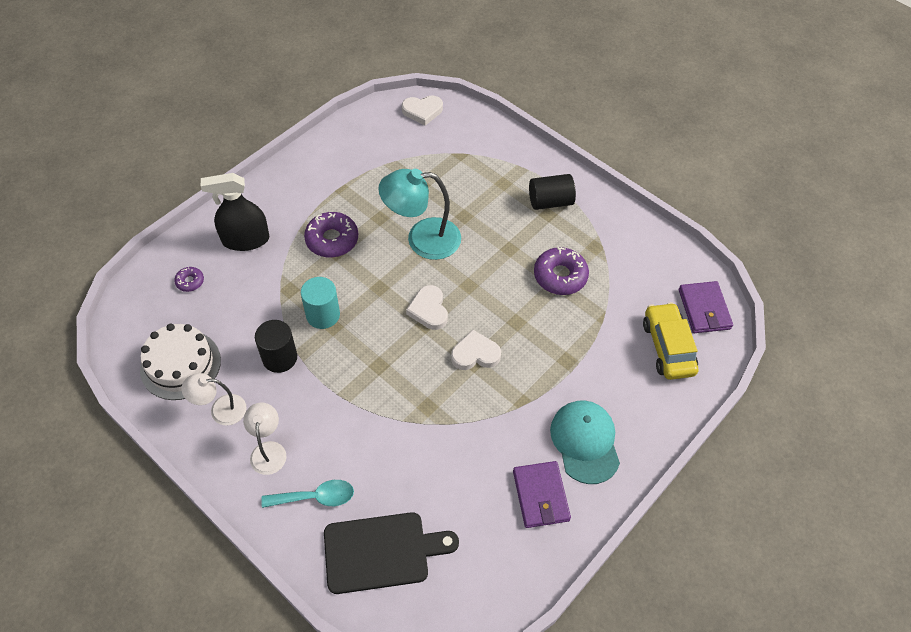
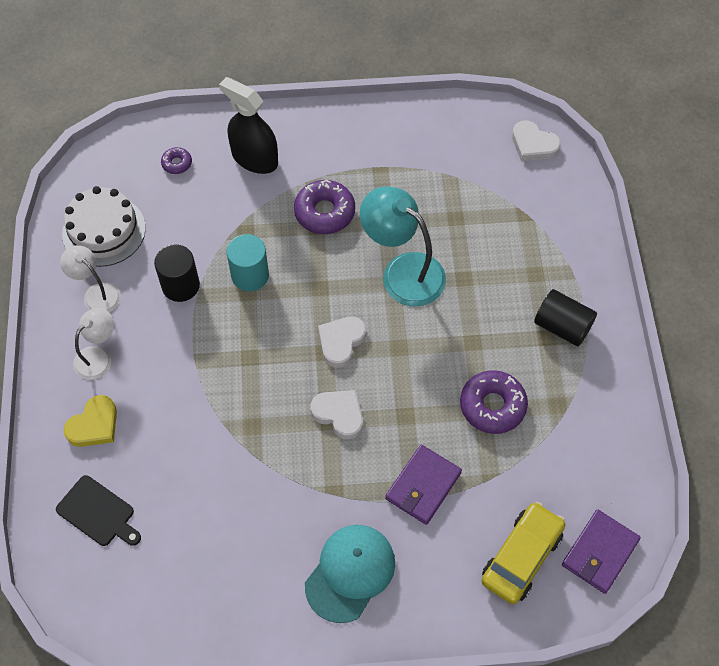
camera: 45 degrees right, 5 degrees up
turquoise spoon [261,480,354,508] -> yellow heart [64,395,117,447]
black cutting board [324,512,459,594] -> black cutting board [56,475,141,546], size x0.65
purple wallet [513,461,571,528] -> purple wallet moved to [385,445,462,525]

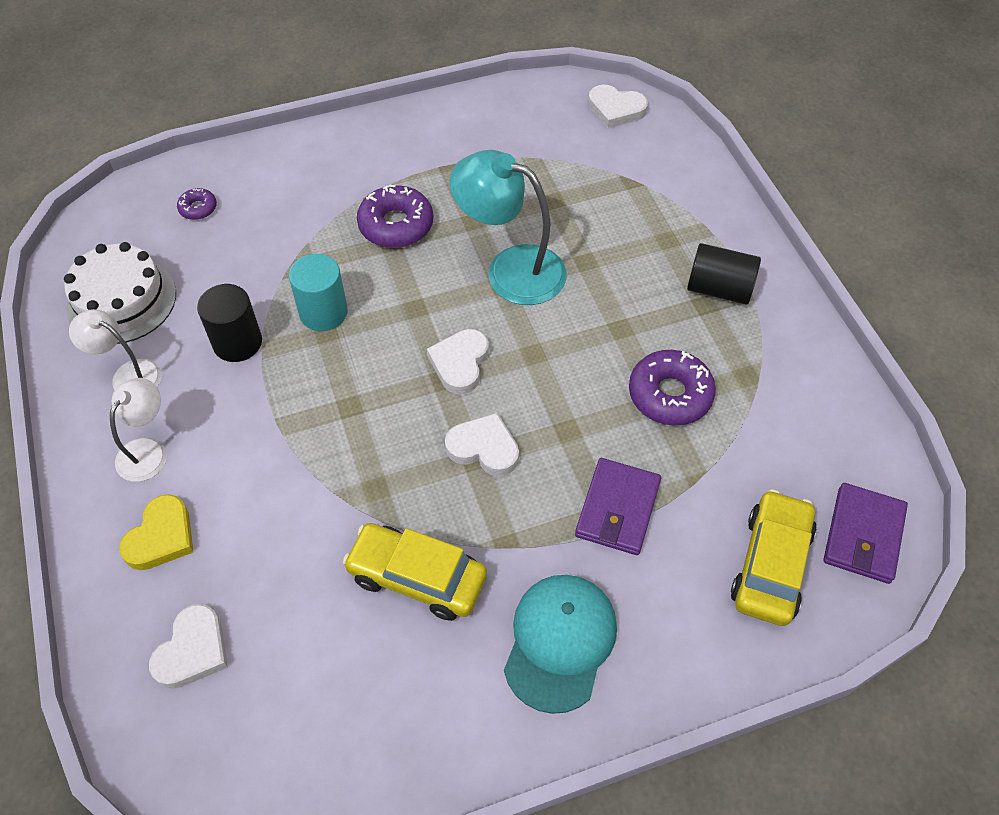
camera: 15 degrees left, 5 degrees down
black cutting board [56,475,141,546] -> white heart [149,604,228,689]
black spray bottle [219,77,278,174] -> none
none -> yellow car [343,523,487,621]

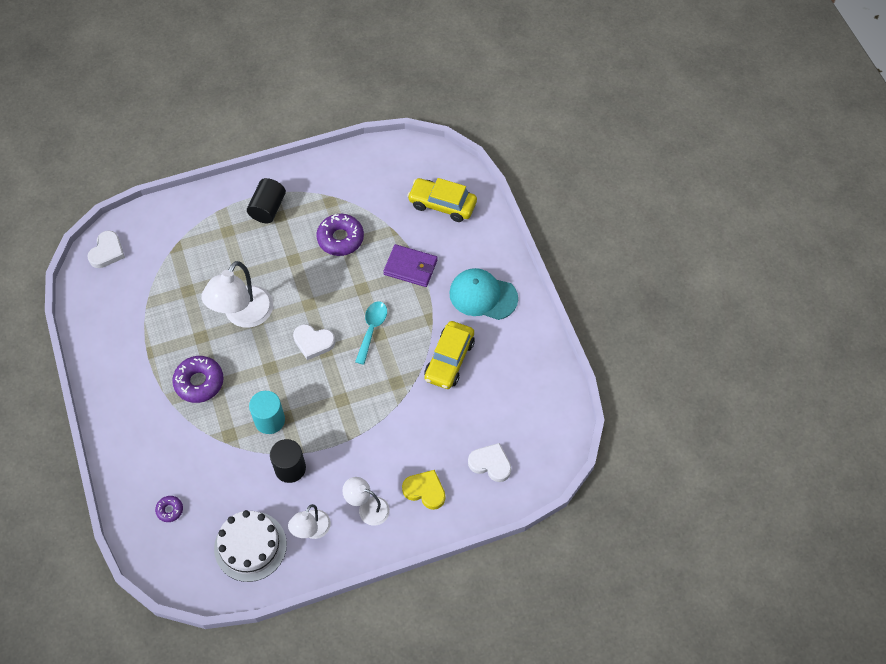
camera: 90 degrees left, 5 degrees up
white heart [445,413,519,476] -> turquoise spoon [355,301,387,365]
turquoise lamp [450,150,567,305] -> white lamp [201,261,273,328]
purple wallet [823,483,908,584] -> none

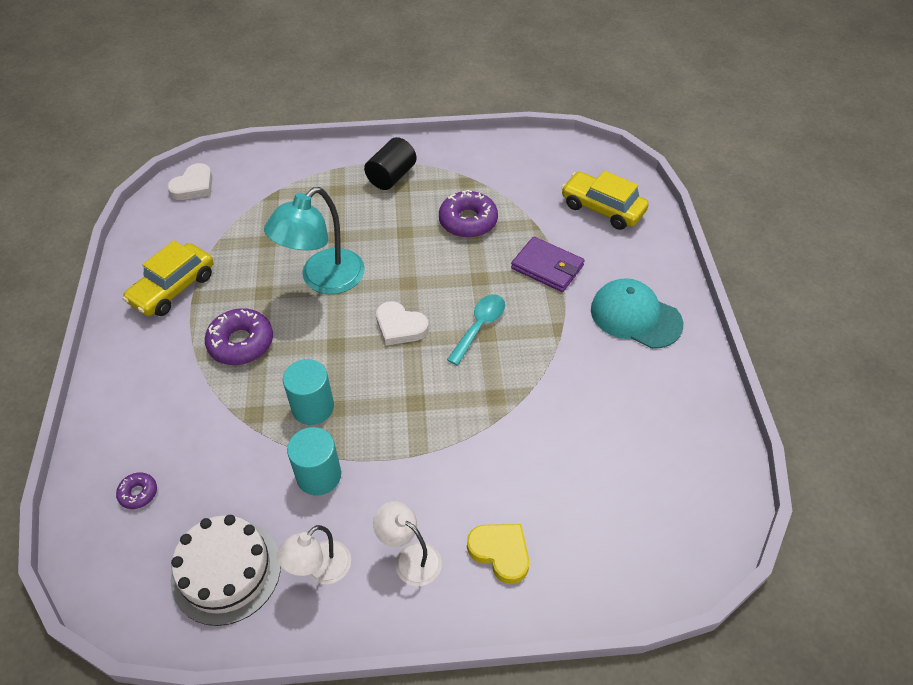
camera: 15 degrees right, 10 degrees down
white lamp [201,261,273,328] -> turquoise lamp [264,187,365,294]
black cylinder [270,439,306,483] -> turquoise cylinder [287,427,341,495]
yellow car [424,321,475,389] -> yellow car moved to [123,241,213,316]
white heart [468,443,511,482] -> none

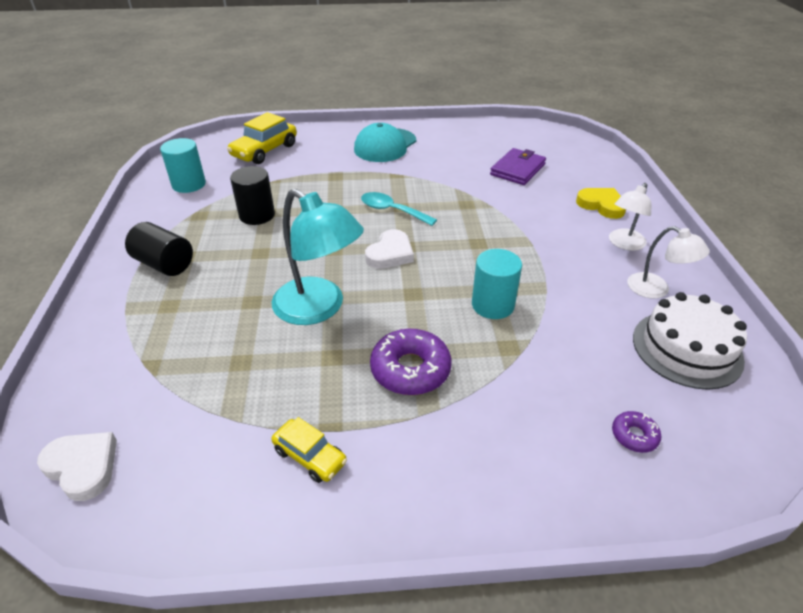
camera: 90 degrees left, 10 degrees down
yellow car [123,241,213,316] -> yellow car [271,417,347,483], size x0.59
turquoise cylinder [287,427,341,495] -> turquoise cylinder moved to [160,138,206,193]
purple donut [439,190,498,238] -> black cylinder [230,166,275,225]
yellow heart [467,524,529,584] -> yellow heart turned 90 degrees clockwise [576,188,626,219]
purple wallet [511,237,585,292] -> purple wallet moved to [490,148,546,185]

